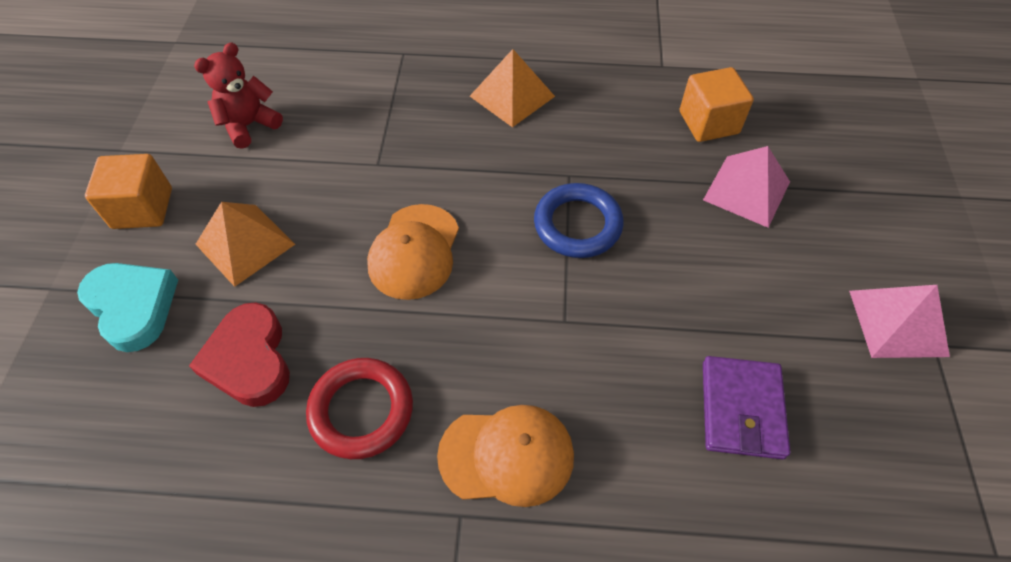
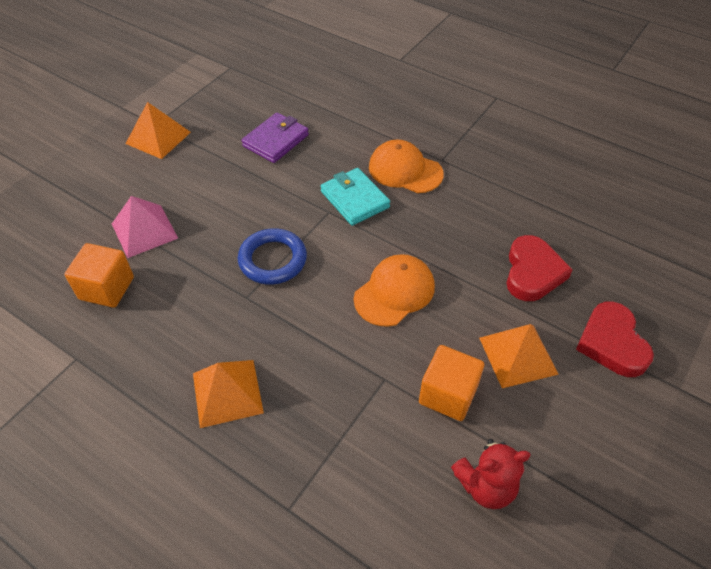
camera: 150 degrees left, 5 degrees down
turquoise heart [77,263,178,352] -> red heart [576,302,654,377]
orange cube [85,154,172,229] -> orange cube moved to [419,345,484,421]
red ring [306,358,413,459] -> none
pink pyramid [849,285,950,358] -> orange pyramid [126,102,191,159]
none -> turquoise wallet [320,168,390,226]

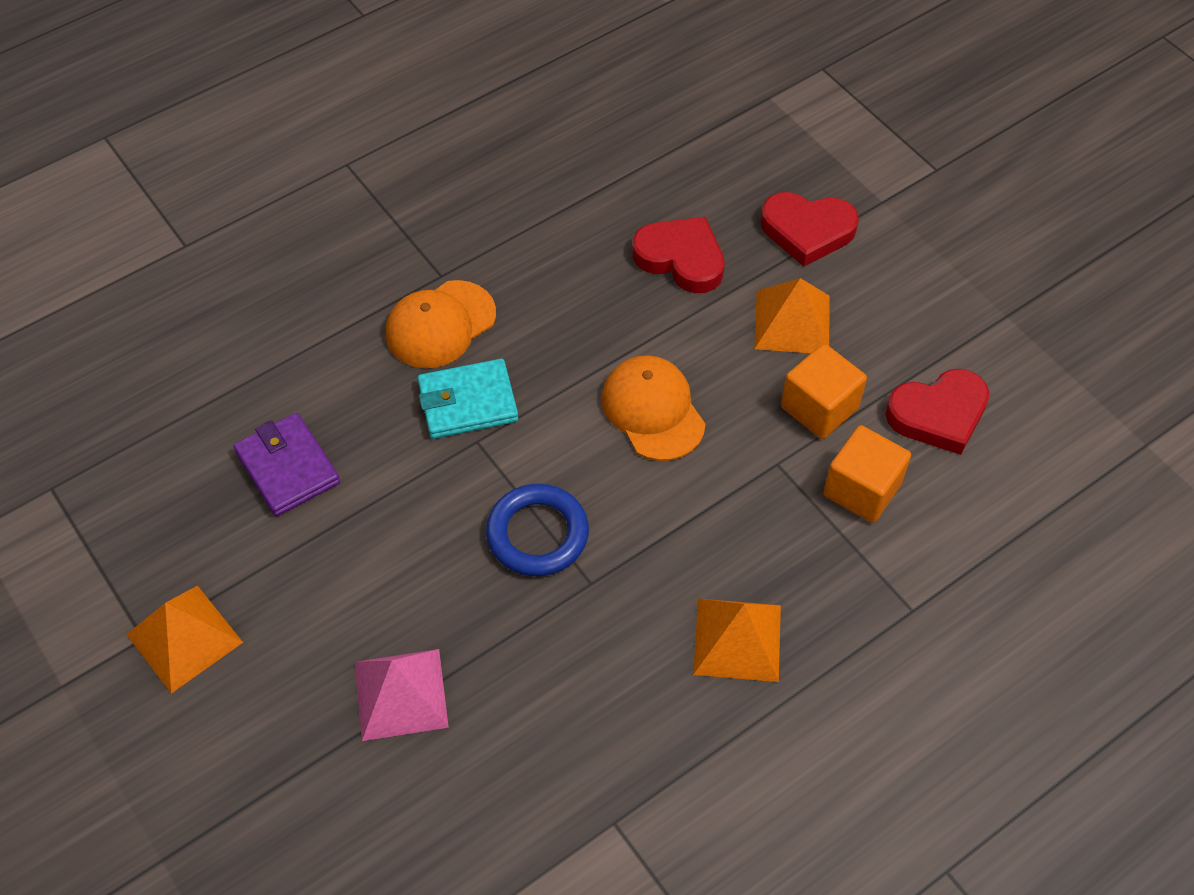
camera: 70 degrees left, 5 degrees up
orange cube [65,243,134,308] -> orange cube moved to [823,425,911,523]
red teddy bear [451,439,531,509] -> red heart [885,369,989,455]

